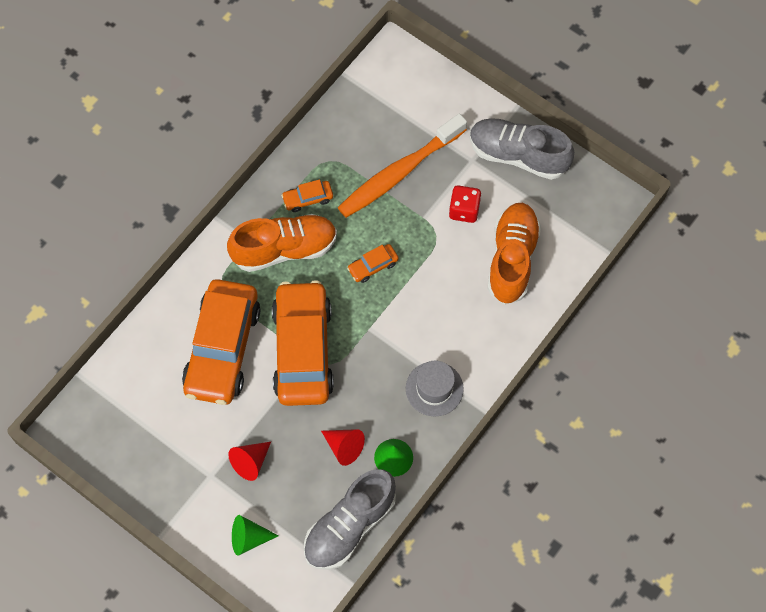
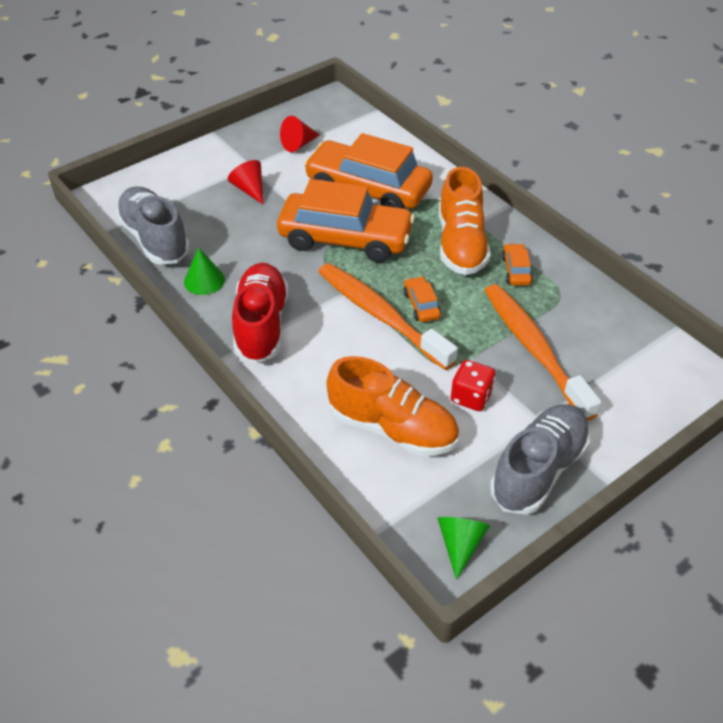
camera: 105 degrees right, 20 degrees down
green cone [232,515,279,555] -> green cone moved to [438,517,490,580]
red cone [321,429,365,466] -> red cone moved to [280,116,319,152]
grey hat [406,360,464,416] -> red shoe [232,263,289,363]
none -> orange toothbrush [318,263,458,370]

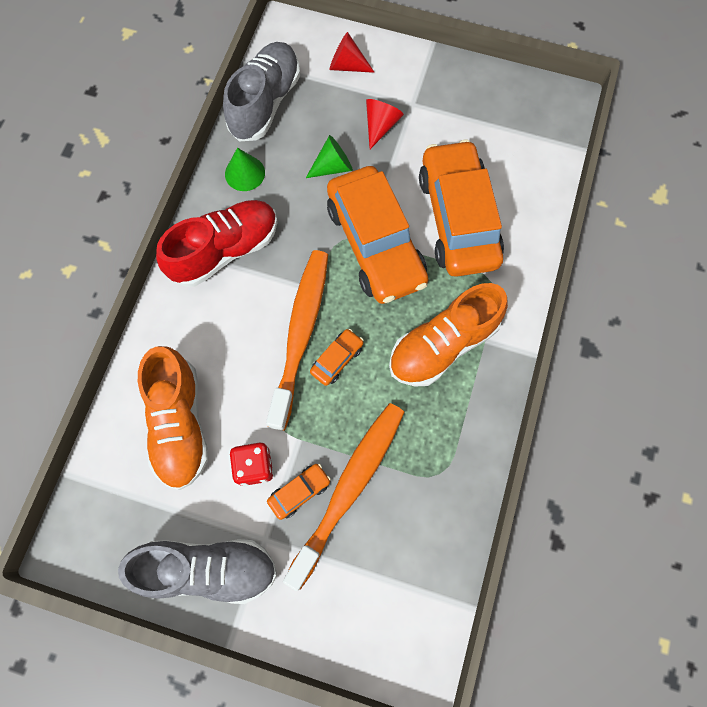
camera: 55 degrees right, 25 degrees up
red cone [280,116,319,152] -> red cone moved to [330,32,375,73]
green cone [438,517,490,580] -> green cone moved to [306,135,353,178]
orange car [502,243,533,286] -> orange car moved to [267,463,331,520]

